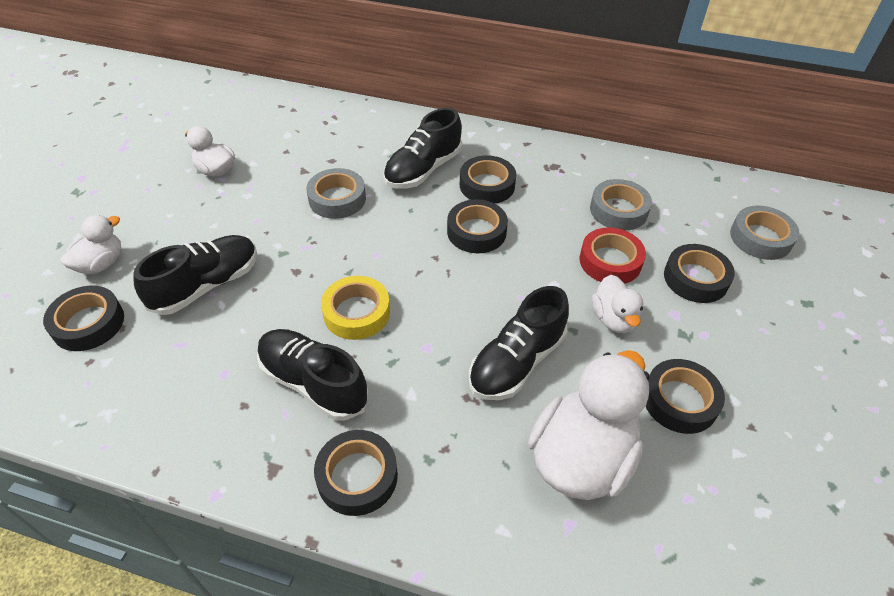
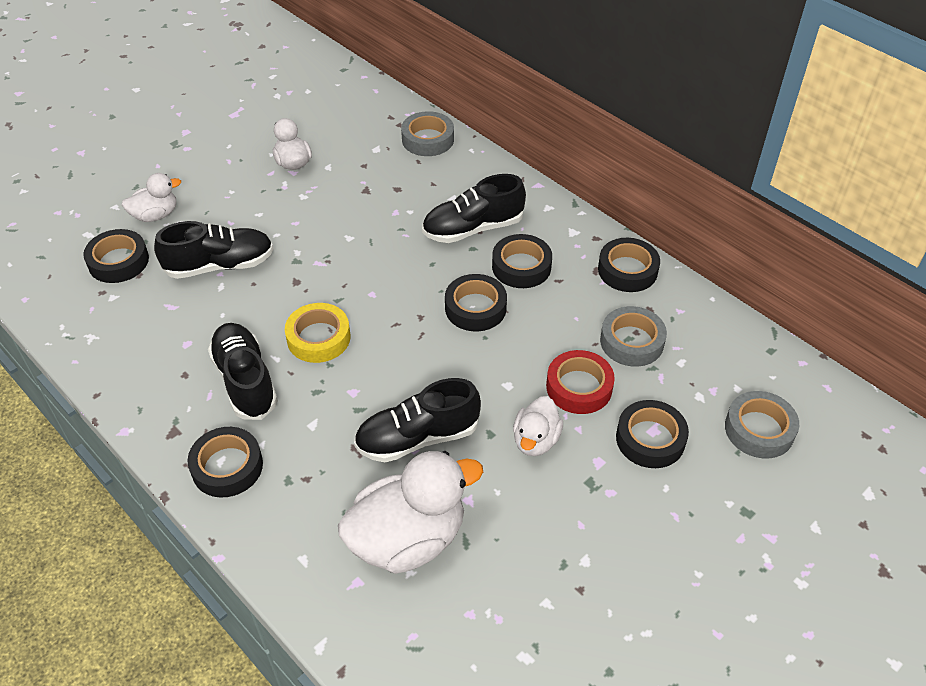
camera: 30 degrees right, 0 degrees up
grey tape [306,168,366,219] -> grey tape moved to [401,111,454,156]
black tape [646,359,725,434] -> black tape moved to [598,238,660,292]

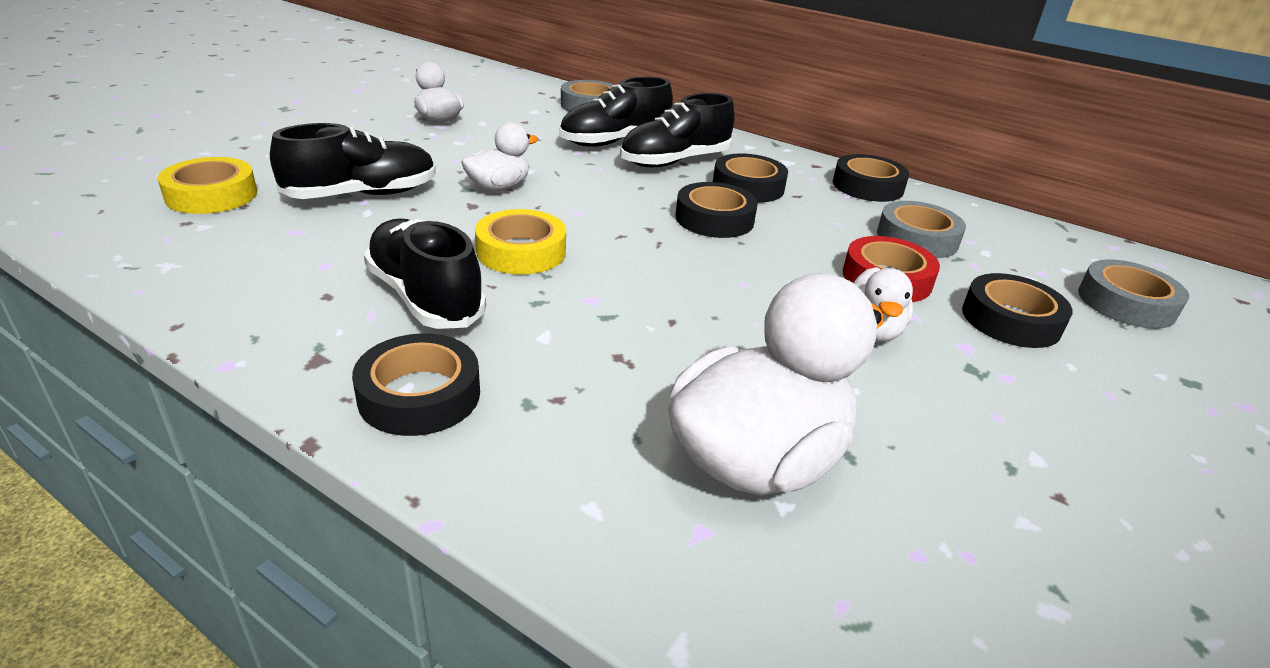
camera: 15 degrees left, 15 degrees down
black tape [83,229,149,283] -> yellow tape [158,157,257,214]
white duck [122,173,181,222] -> white duck moved to [461,122,538,191]
black shoe [354,378,481,462] -> black shoe moved to [560,77,673,147]

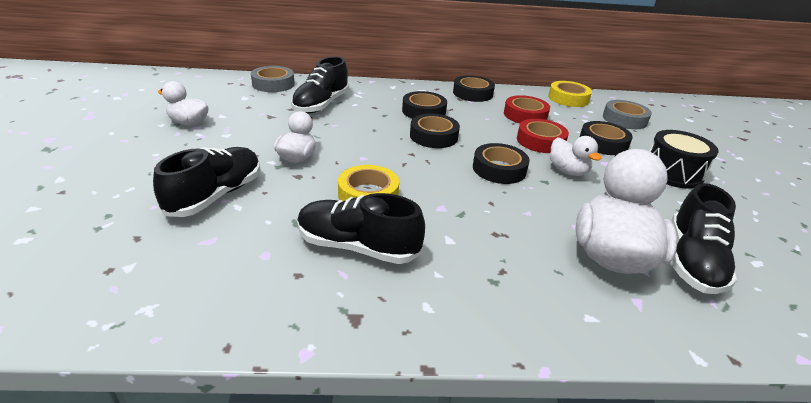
camera: 35 degrees left, 0 degrees up
yellow tape [158,157,257,214] -> yellow tape moved to [548,81,592,107]
black tape [352,333,480,436] -> black tape moved to [473,143,530,184]
black shoe [620,93,735,167] -> black shoe moved to [672,183,737,294]
grey tape [877,201,966,258] -> red tape [504,95,550,123]
none -> black drum [649,130,719,189]

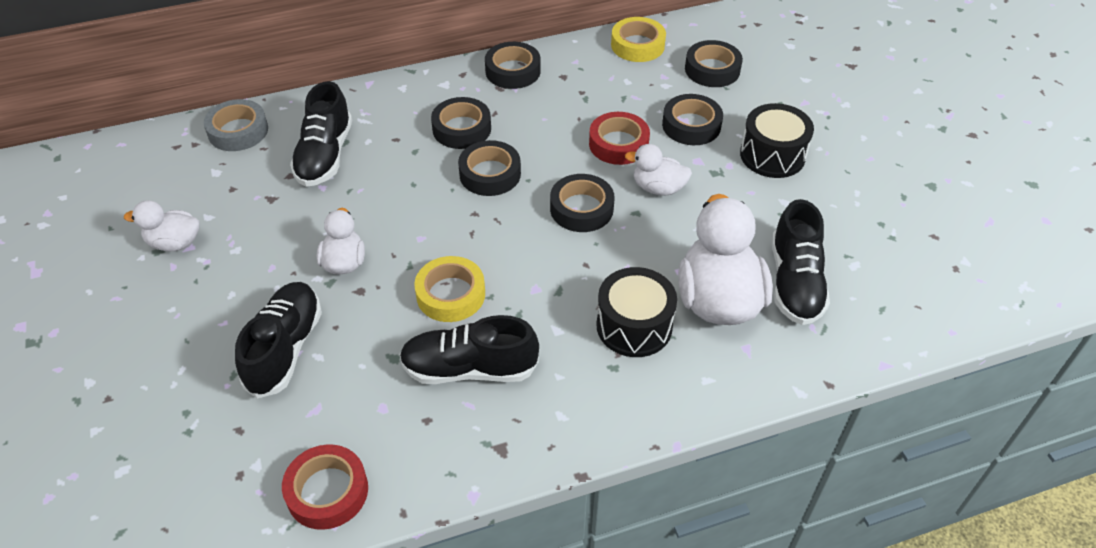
camera: 15 degrees left, 15 degrees up
red tape [504,95,550,123] -> red tape moved to [282,444,368,530]
white duck [550,136,602,176] -> white duck turned 150 degrees clockwise [625,144,692,196]
grey tape [603,100,652,129] -> black tape [685,40,743,87]
none -> black drum [596,267,677,357]

